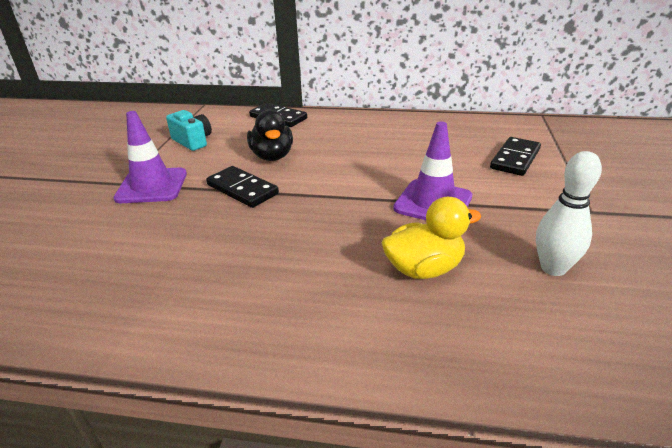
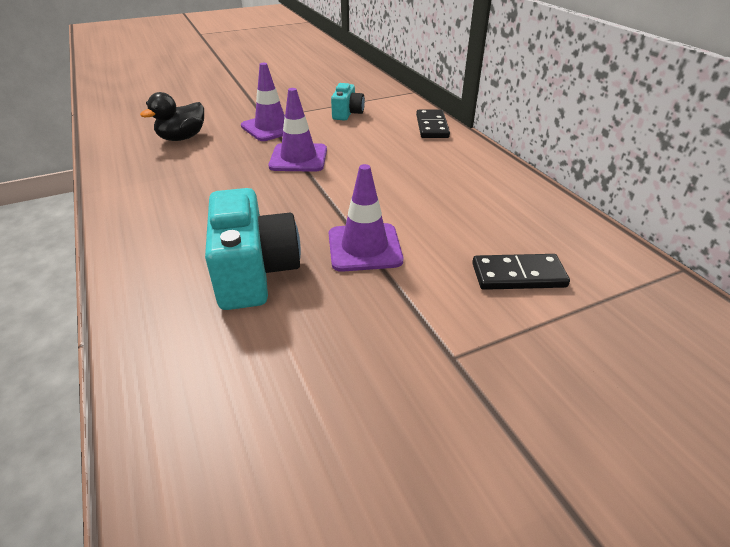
camera: 55 degrees right, 5 degrees up
black domino [206,166,279,208] -> purple traffic cone [268,88,327,172]
black duck [247,110,293,161] -> black duck moved to [140,92,204,141]
yellow duck [381,197,481,279] -> turquoise camera [205,188,301,310]
white bowling pin [536,151,602,276] -> none

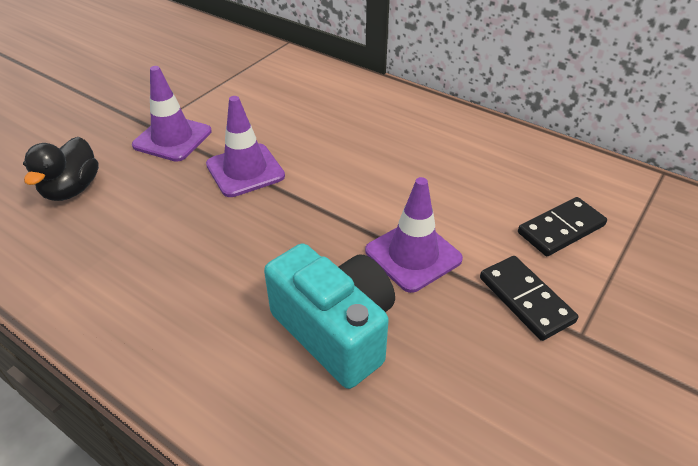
camera: 30 degrees left, 5 degrees up
turquoise camera [331,83,365,121] -> none
black domino [416,109,450,138] -> black domino moved to [480,256,578,341]

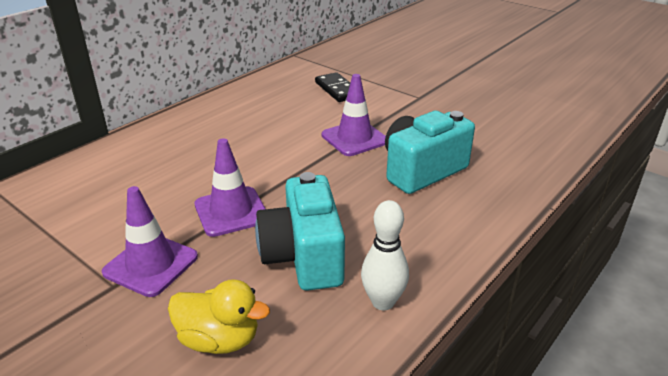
camera: 85 degrees left, 10 degrees down
black duck [23,137,99,201] -> yellow duck [168,279,270,354]
black domino [480,256,578,341] -> none
none -> turquoise camera [255,172,345,291]
none -> white bowling pin [361,200,409,310]

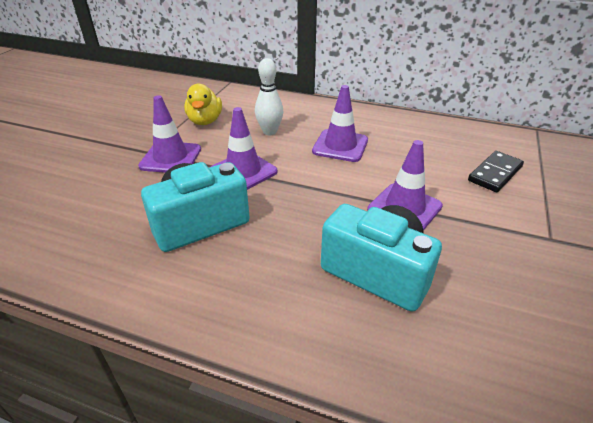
camera: 70 degrees right, 5 degrees up
yellow duck [168,279,270,354] -> yellow duck moved to [184,84,222,125]
white bowling pin [361,200,409,310] -> white bowling pin moved to [255,58,284,135]
none -> purple traffic cone [312,85,368,162]

